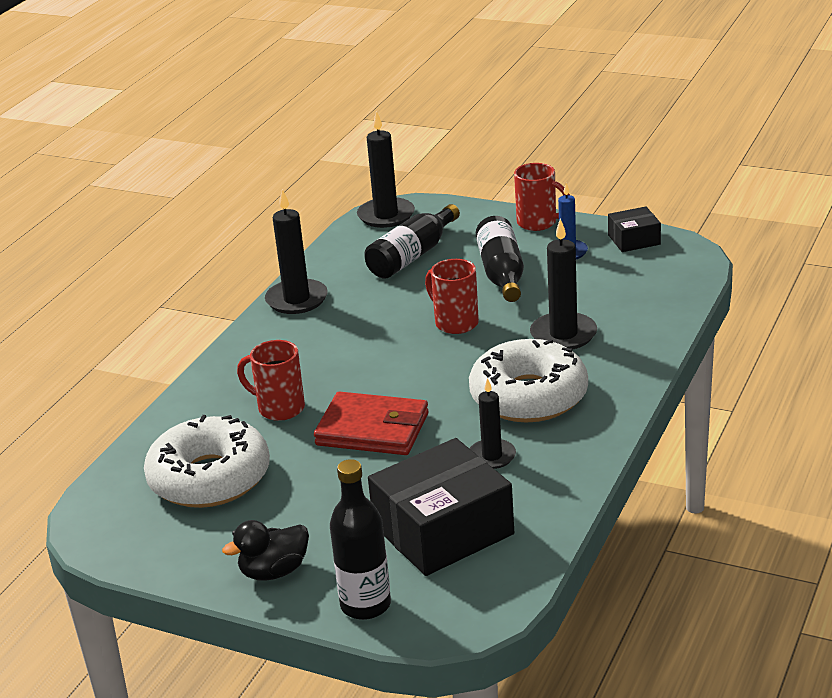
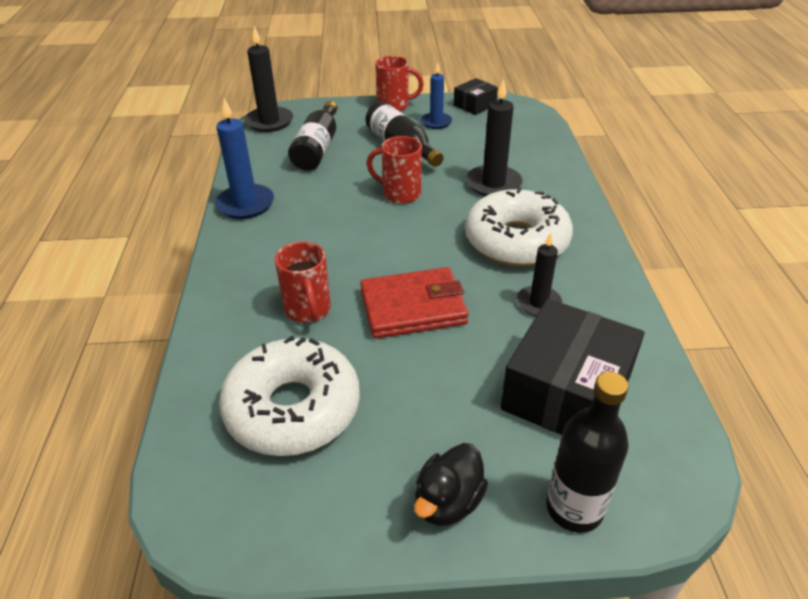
camera: 30 degrees left, 10 degrees up
red mug [237,340,305,421] -> red mug turned 105 degrees counterclockwise [275,242,331,323]
black candle [265,189,328,314] -> blue candle [215,98,274,219]

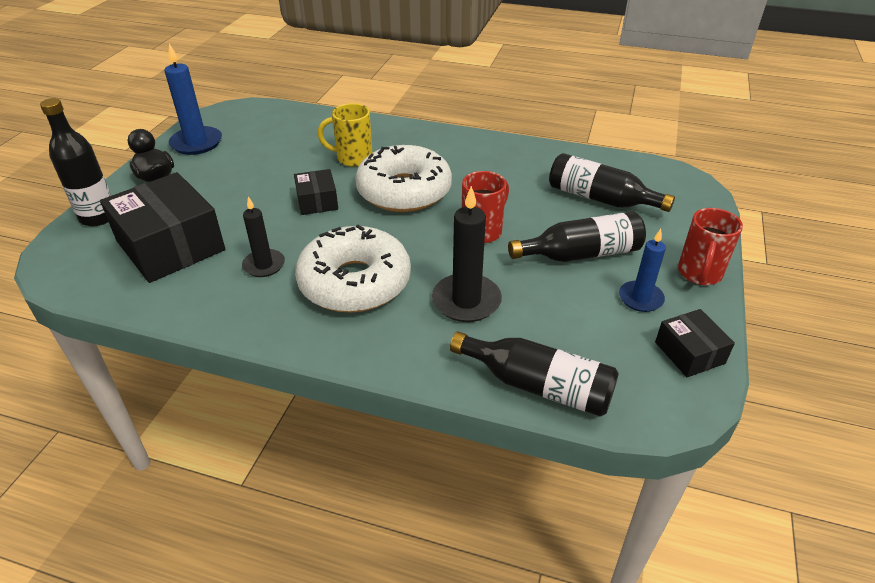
camera: 110 degrees right, 0 degrees up
blue candle [215,98,274,219] -> blue candle moved to [164,44,222,155]
white donut [219,336,360,456] -> white donut moved to [355,145,452,212]
black candle [244,26,293,132] -> none
red mug [275,242,331,323] -> yellow mug [317,103,372,167]
red wallet [360,267,469,339] -> black box [294,169,338,215]
none -> black bottle [450,332,619,417]

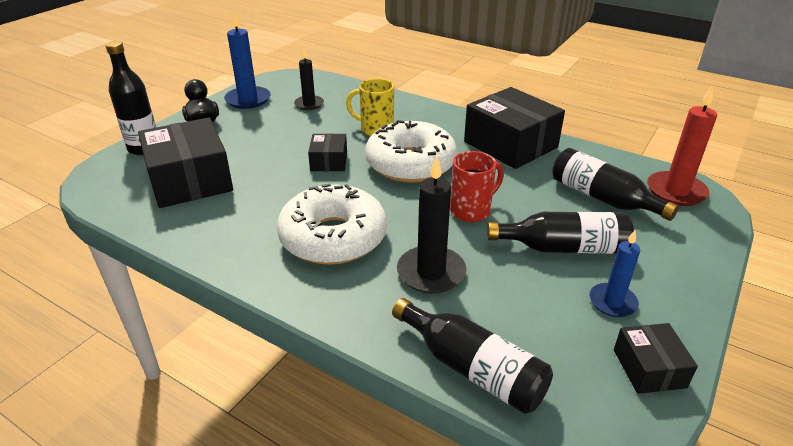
camera: 15 degrees right, 5 degrees down
black candle [242,196,285,277] -> black candle moved to [294,49,324,110]
red mug [678,208,743,285] -> none
none -> black box [464,87,565,169]
none -> red candle [647,85,717,206]

